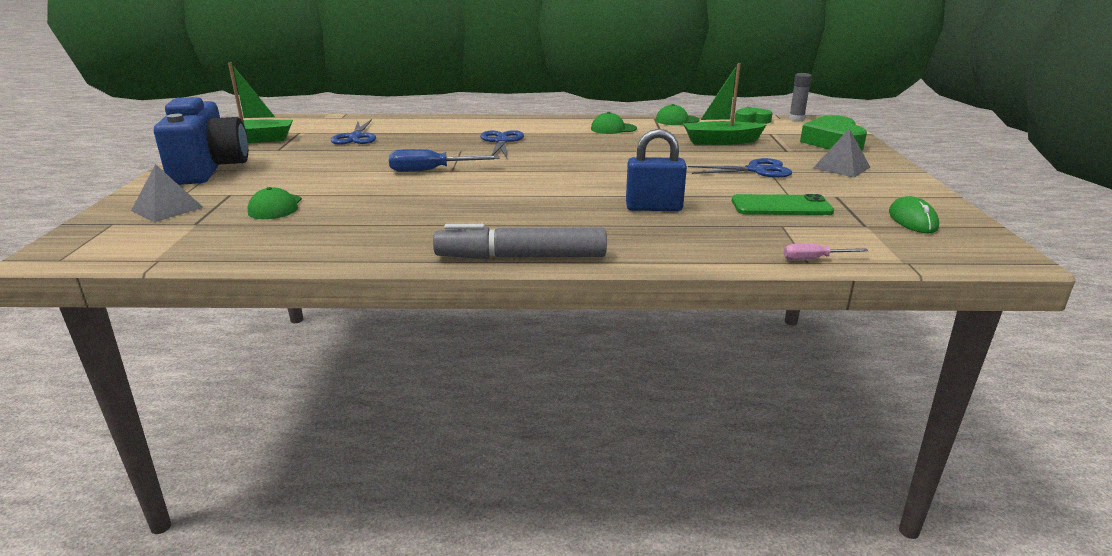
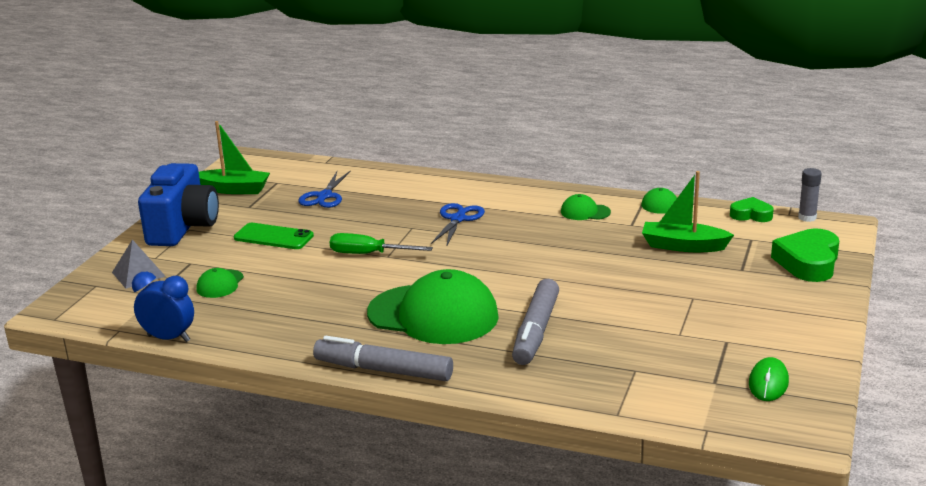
camera: 20 degrees right, 0 degrees up
blue screwdriver [389,149,500,172] -> green screwdriver [330,233,433,254]
blue padlock [626,129,687,211] -> grey marker [512,279,559,365]
blue scissors [688,158,792,178] -> none
green phone [732,194,834,215] -> green phone moved to [234,223,314,249]
pink screwdriver [783,243,868,260] -> none
grey pyramid [813,129,870,178] -> none
none -> blue clock [132,272,194,342]
none -> green cap [367,269,499,344]

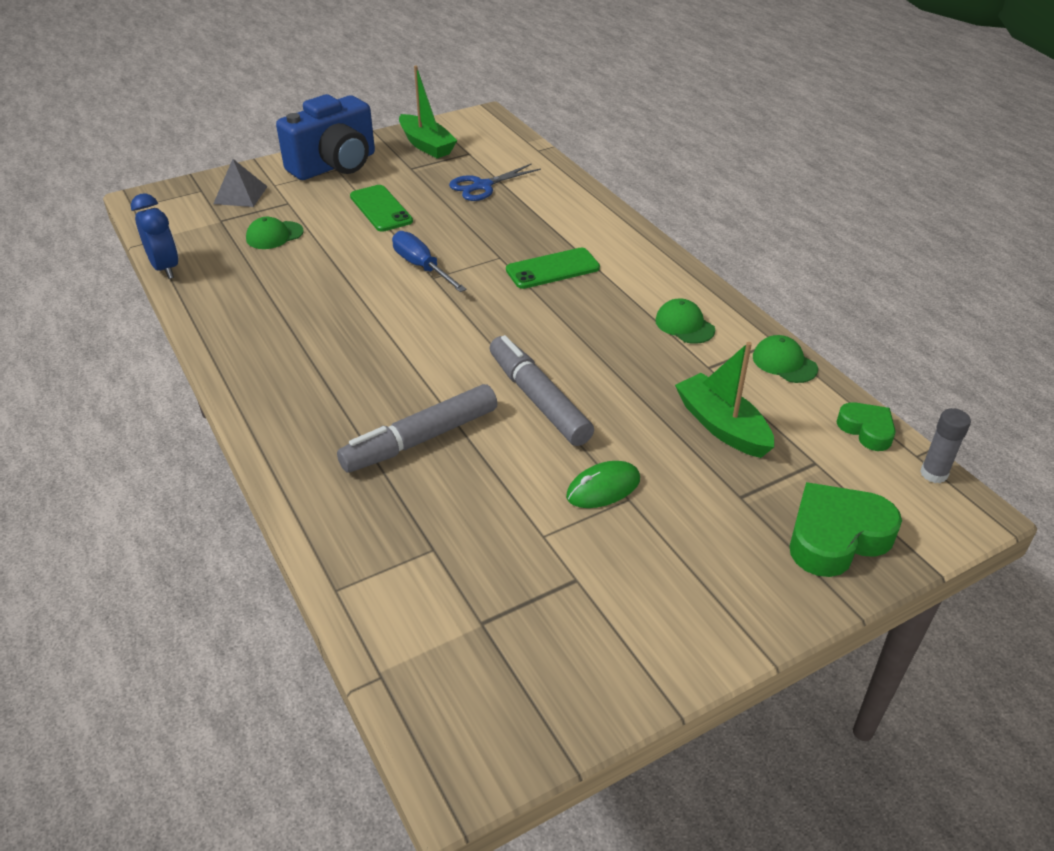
camera: 40 degrees right, 15 degrees up
grey marker [313,336,453,381] -> grey marker moved to [490,335,594,446]
green screwdriver [330,233,433,254] -> blue screwdriver [392,231,467,292]
green cap [367,269,499,344] -> none
blue scissors [431,203,485,247] -> green phone [506,248,600,289]
green mouse [749,357,789,401] -> green mouse moved to [566,461,640,508]

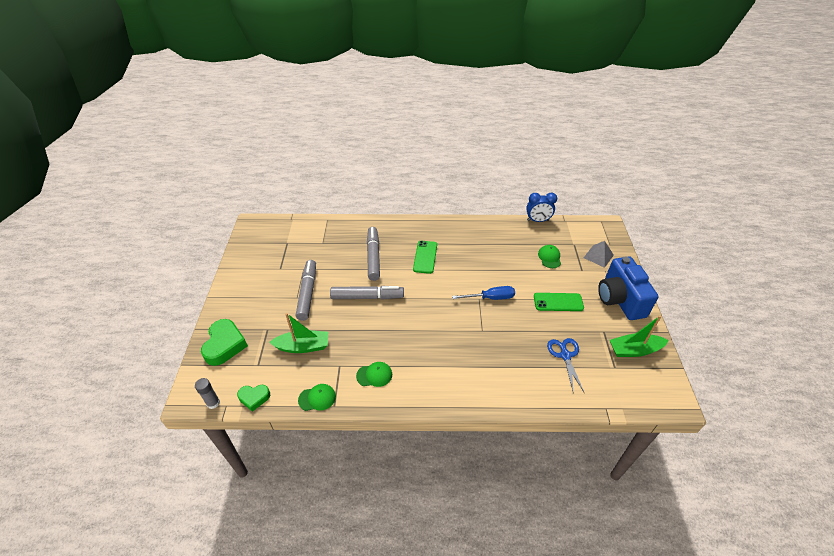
camera: 120 degrees right, 5 degrees up
green phone [506,248,600,289] -> green phone moved to [413,241,437,274]
green mouse [566,461,640,508] -> grey marker [296,260,316,321]

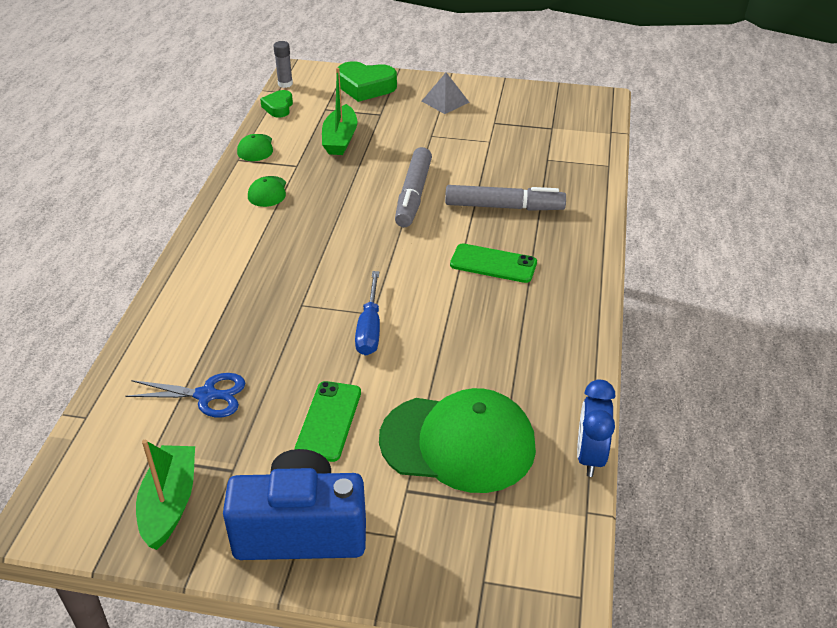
camera: 100 degrees right, 5 degrees down
grey marker [296,260,316,321] -> none
green cap [538,245,561,268] -> green cap [379,388,536,493], size x2.31
grey pyramid [584,241,614,268] -> grey pyramid moved to [422,72,470,114]

